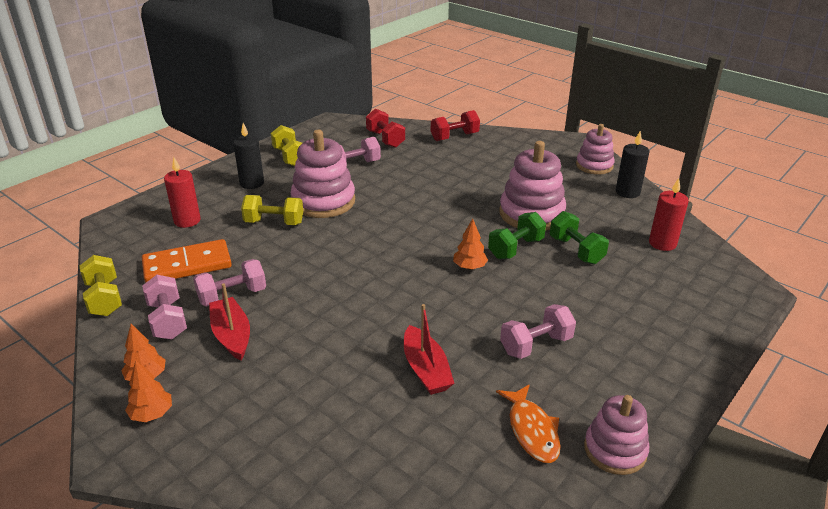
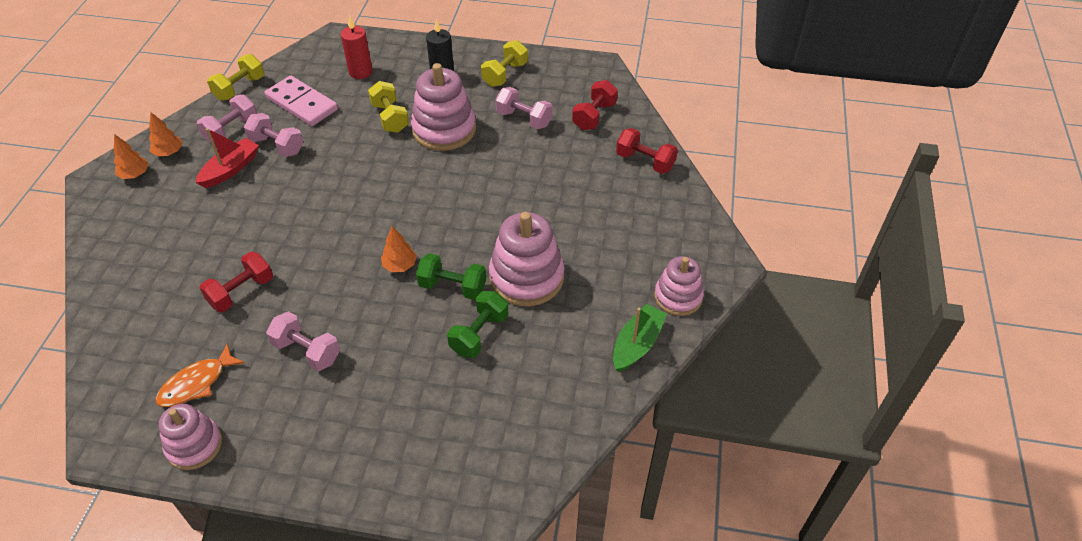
camera: 60 degrees right, 15 degrees up
orange domino [142,239,232,283] -> pink domino [265,76,338,126]
red boat [404,304,455,395] -> red dumbbell [200,252,273,312]
black candle [616,131,649,198] -> green boat [613,304,667,372]
red candle [649,178,689,251] -> none

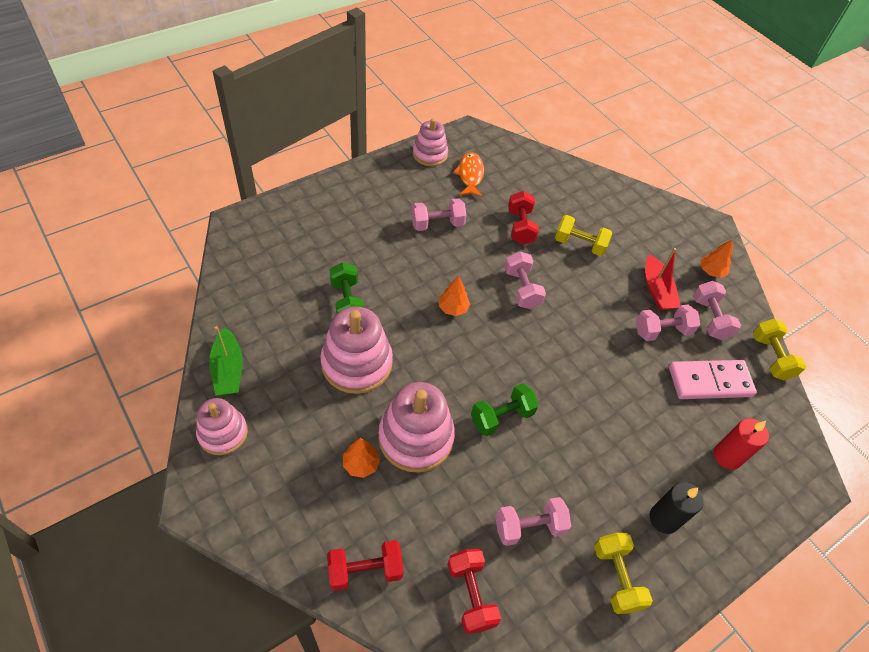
camera: 130 degrees right, 5 degrees up
orange tree [114,134,149,179] -> orange tree moved to [343,438,380,478]
yellow dumbbell [368,81,409,133] -> yellow dumbbell moved to [555,215,612,256]
pink stacking toy [411,63,476,151] -> pink stacking toy moved to [378,382,455,472]
green dumbbell [416,253,486,300] -> green dumbbell moved to [471,383,539,436]
none -> pink dumbbell [504,251,546,309]

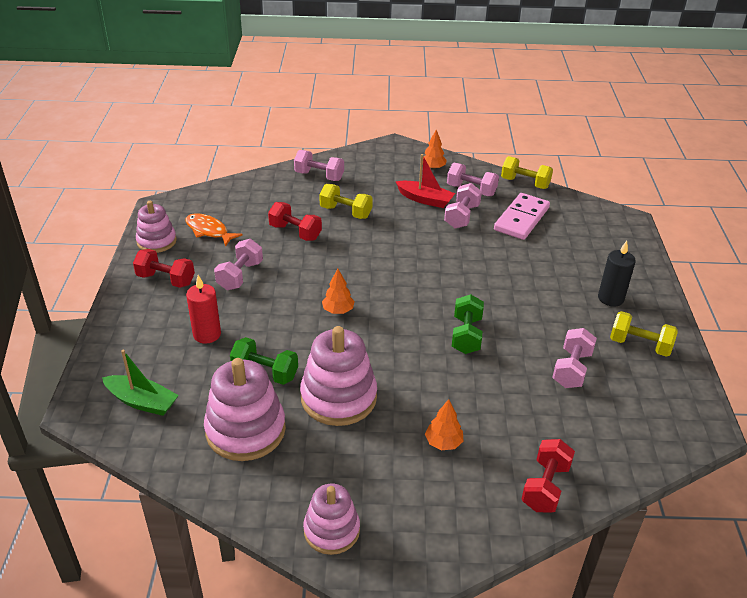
camera: 50 degrees left, 15 degrees down
green boat [209,326,243,395] -> green boat moved to [102,350,179,416]
pink stacking toy [378,382,455,472] -> pink stacking toy moved to [204,358,286,461]
red dumbbell [447,549,501,634] -> red dumbbell moved to [133,249,195,288]
pink dumbbell [504,251,546,309] -> pink dumbbell moved to [294,150,344,181]
yellow dumbbell [555,215,612,256] -> yellow dumbbell turned 60 degrees clockwise [319,184,373,219]
red candle [714,418,769,470] -> red candle moved to [186,275,221,344]

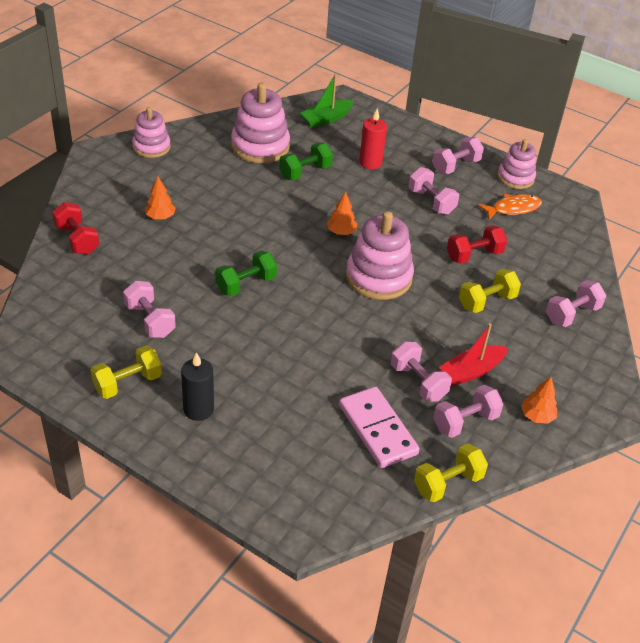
camera: 120 degrees right, 5 degrees up
red dumbbell [133,249,195,288] -> pink dumbbell [432,137,484,174]
pink stacking toy [300,326,377,426] -> pink stacking toy moved to [346,211,414,300]
green dumbbell [452,294,484,354] -> green dumbbell turned 75 degrees counterclockwise [215,251,277,296]

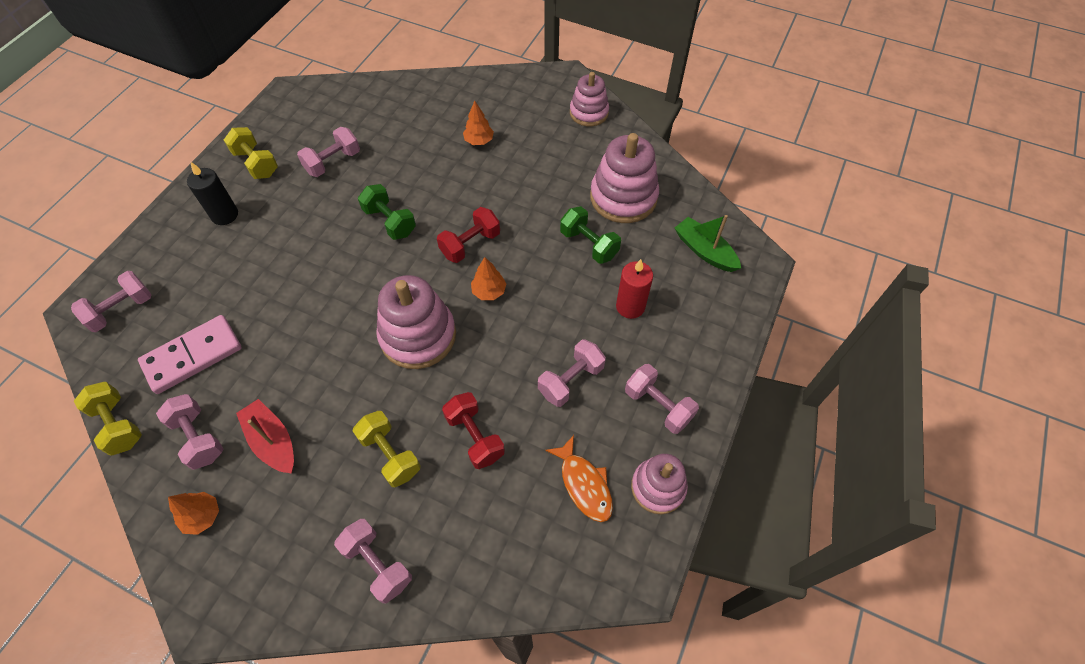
camera: 85 degrees right, 15 degrees up
red dumbbell [52,202,99,255] -> red dumbbell moved to [437,207,500,263]
pink dumbbell [391,342,452,402] -> pink dumbbell moved to [71,271,151,332]

